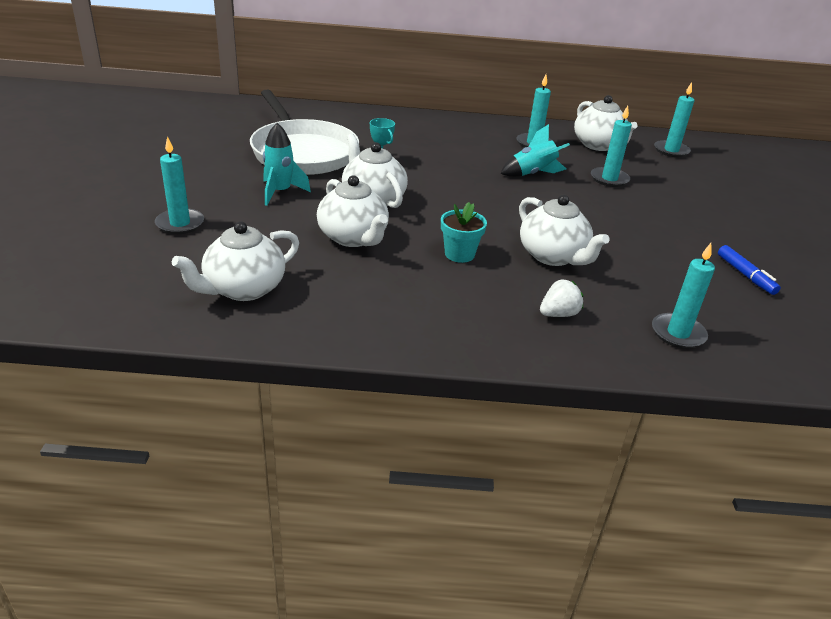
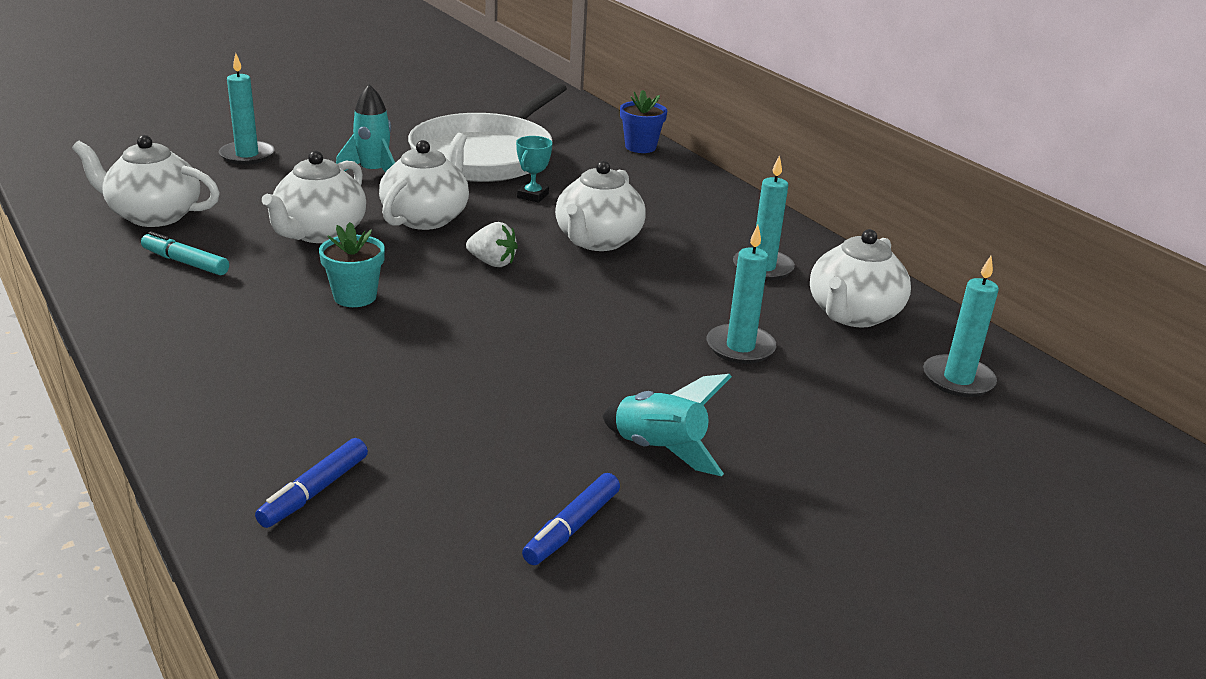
camera: 55 degrees right, 5 degrees down
turquoise rocket [500,124,570,177] -> turquoise rocket moved to [602,374,732,476]
white teapot [519,195,609,266] -> white teapot moved to [555,161,646,251]
white strawberry [540,279,583,317] -> white strawberry moved to [466,222,518,267]
turquoise candle [652,243,715,349] -> blue marker [255,438,368,528]
none -> turquoise marker [141,231,229,275]
none -> blue flower pot [620,90,667,153]

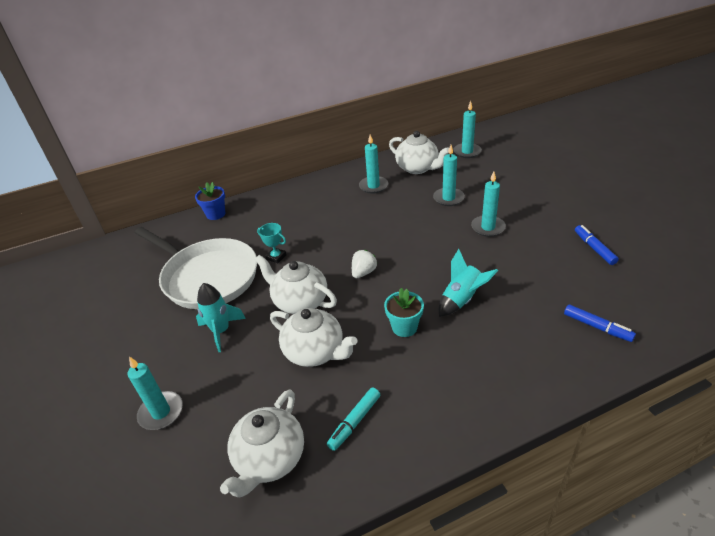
camera: 75 degrees left, 10 degrees up
blue marker [522,473,620,565] -> blue marker turned 150 degrees counterclockwise [575,225,619,265]
white teapot [555,161,646,251] -> none
turquoise rocket [602,374,732,476] -> turquoise rocket moved to [439,249,498,317]
none -> turquoise candle [471,172,506,237]

